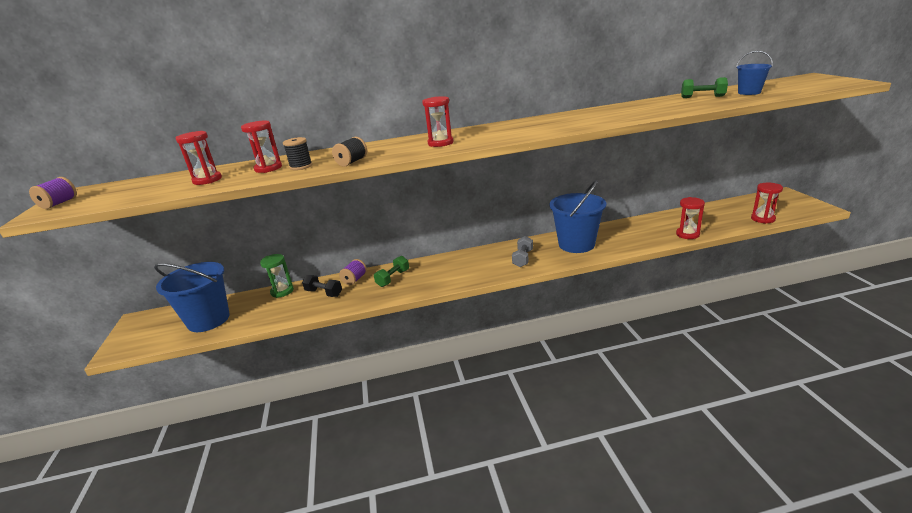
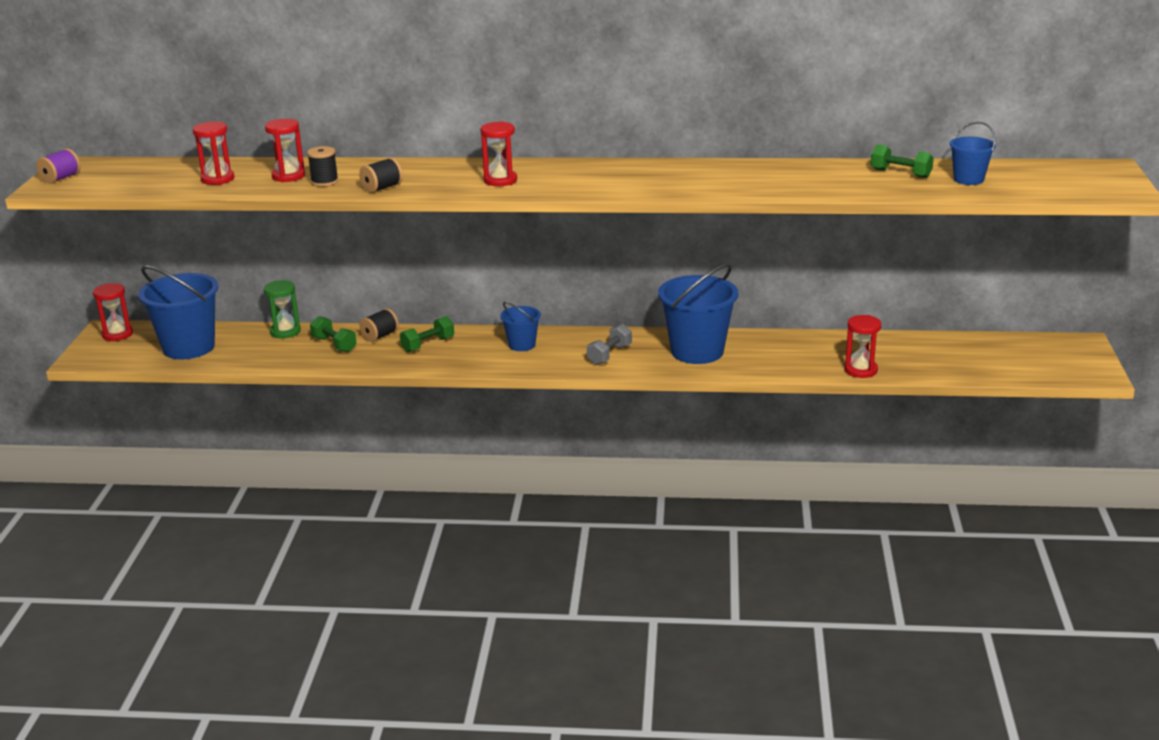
camera: 15 degrees right, 0 degrees up
black dumbbell [302,275,342,297] -> green dumbbell [310,316,357,352]
purple spool [339,259,367,285] -> black spool [359,308,399,342]
red hourglass [751,183,783,224] -> red hourglass moved to [93,283,133,341]
none -> blue bucket [500,302,541,351]

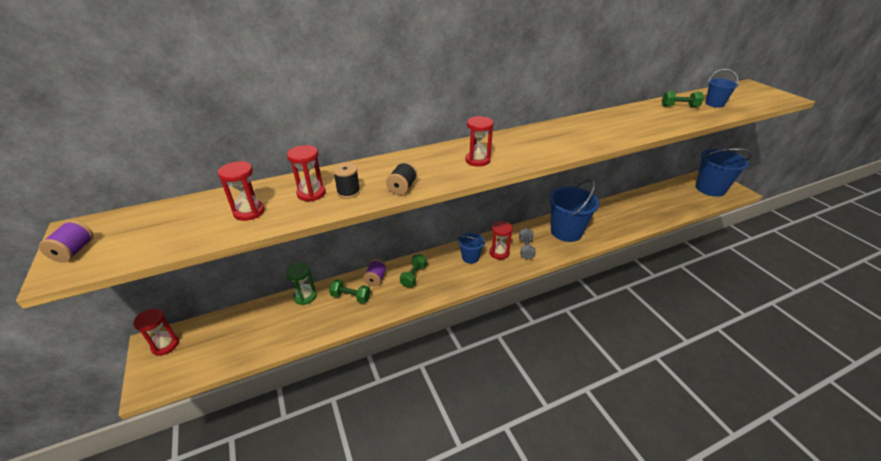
camera: 30 degrees left, 10 degrees up
blue bucket [138,266,219,359] -> blue bucket moved to [696,148,752,197]
black spool [359,308,399,342] -> purple spool [363,259,387,286]
red hourglass [845,315,882,378] -> red hourglass moved to [490,221,513,260]

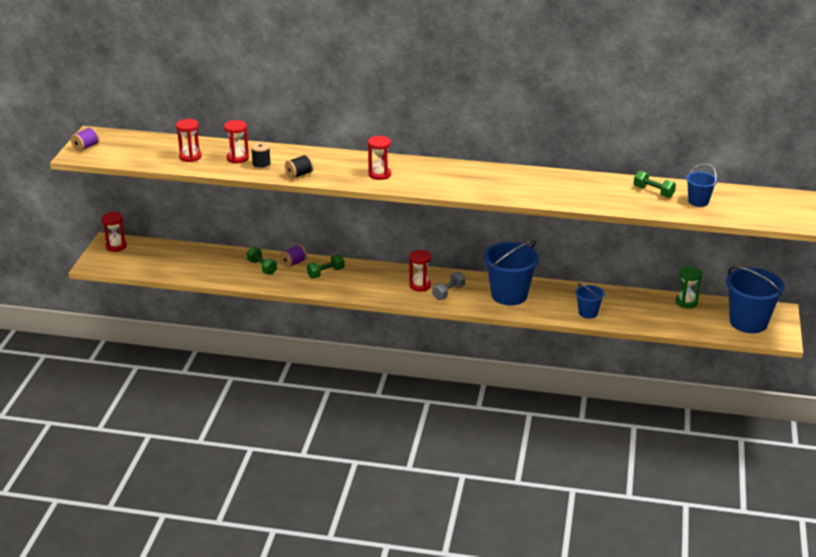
camera: 35 degrees right, 5 degrees down
green hourglass [286,262,317,305] -> green hourglass moved to [676,266,702,308]
blue bucket [458,233,485,264] -> blue bucket moved to [575,283,605,319]

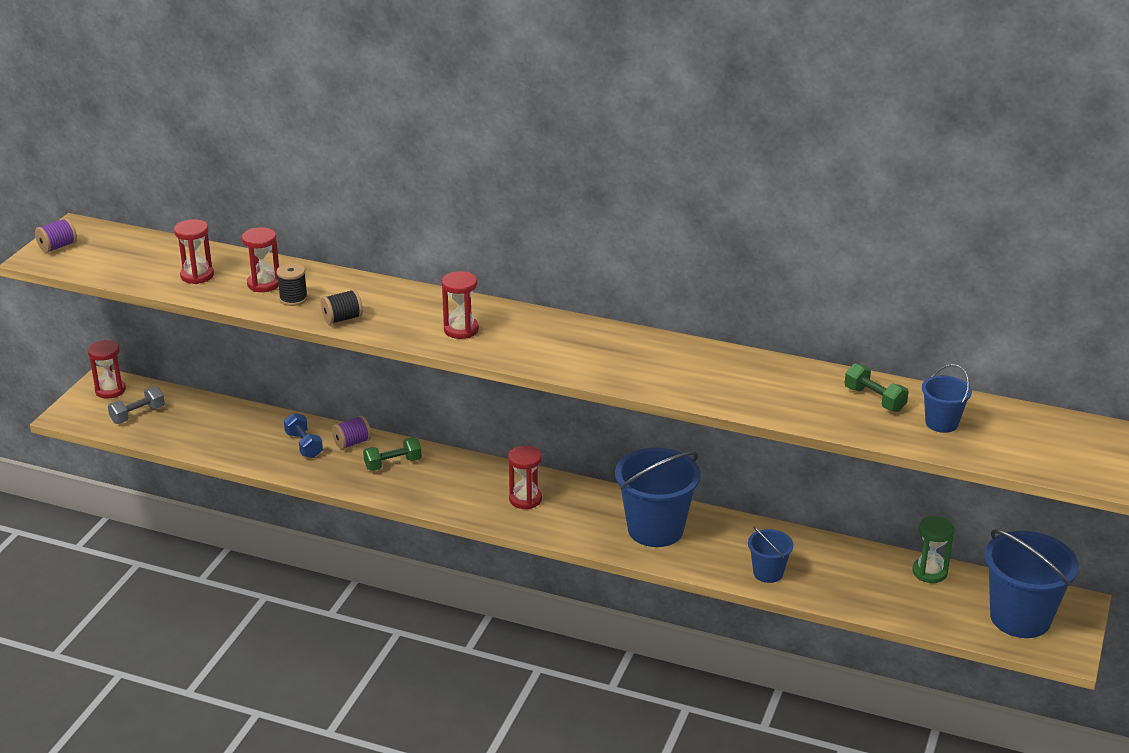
camera: 10 degrees right, 0 degrees up
green dumbbell [247,247,277,275] -> blue dumbbell [284,413,323,458]
grey dumbbell [432,271,465,300] -> grey dumbbell moved to [108,386,165,424]

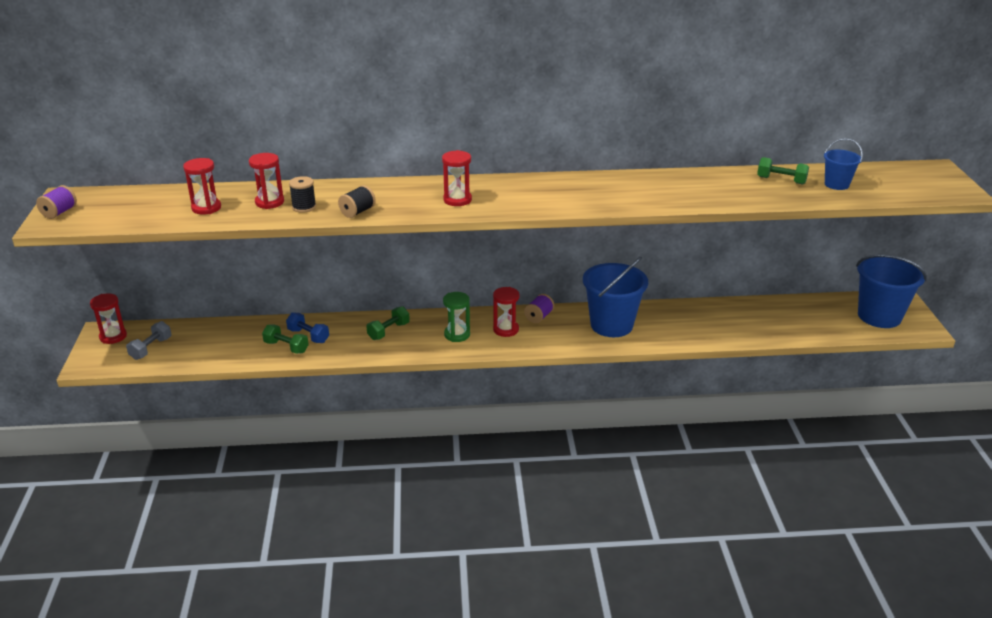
camera: 25 degrees left, 0 degrees up
purple spool [332,416,371,450] -> purple spool moved to [524,294,554,323]
blue bucket [748,527,794,583] -> none
green hourglass [912,516,955,583] -> green hourglass moved to [443,292,470,342]
none -> green dumbbell [262,325,309,354]

